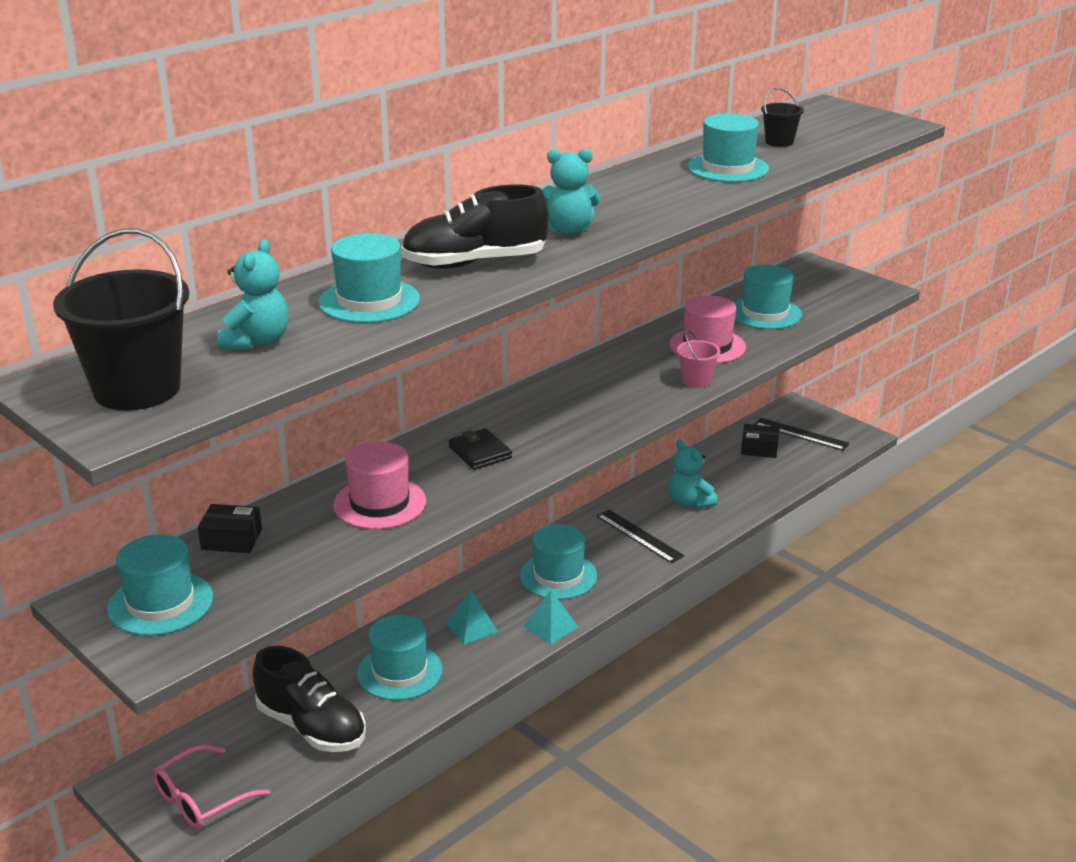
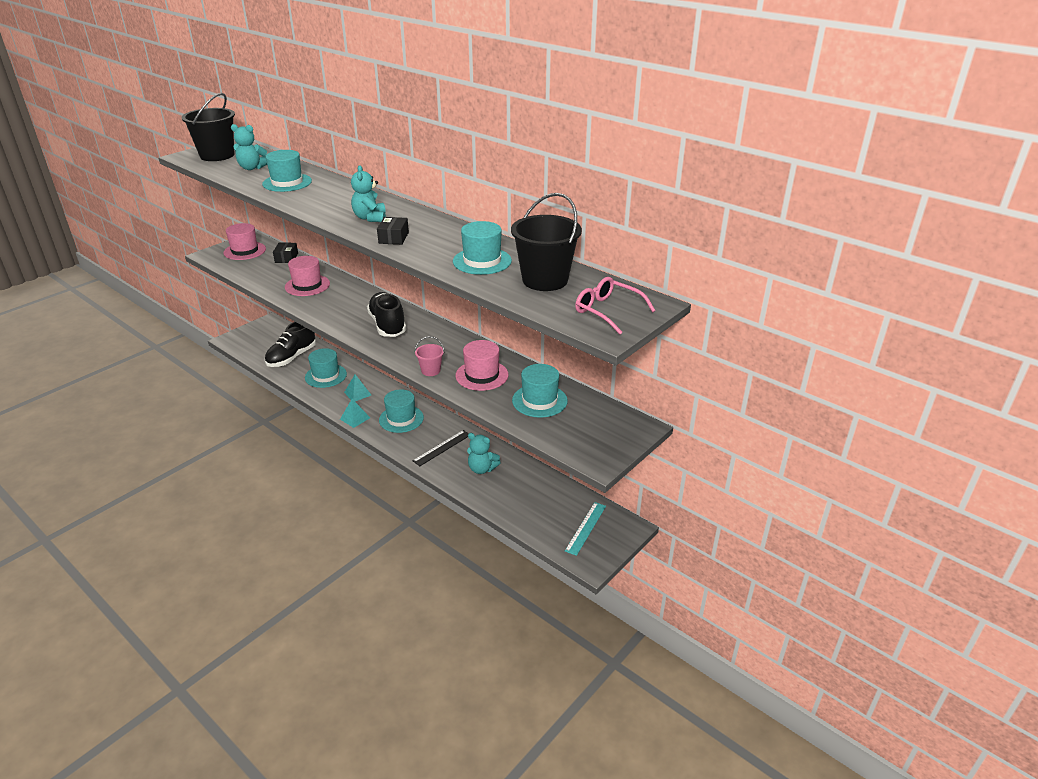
camera: 85 degrees right, 5 degrees up
turquoise hat [107,534,213,636] -> pink hat [223,223,266,260]
pink glasses [152,745,270,829] -> pink glasses moved to [575,277,656,334]
black shoe [401,184,549,269] -> black shoe moved to [367,292,407,337]
black wallet [448,428,512,470] -> none
turquoise teddy bear [668,439,717,509] -> turquoise teddy bear turned 120 degrees counterclockwise [467,433,501,474]
black box [741,424,779,458] -> black box moved to [377,217,409,245]
black ruler [754,418,850,451] -> turquoise ruler [565,502,606,556]
black bucket [761,88,804,147] -> black bucket [511,193,582,291], size x2.05

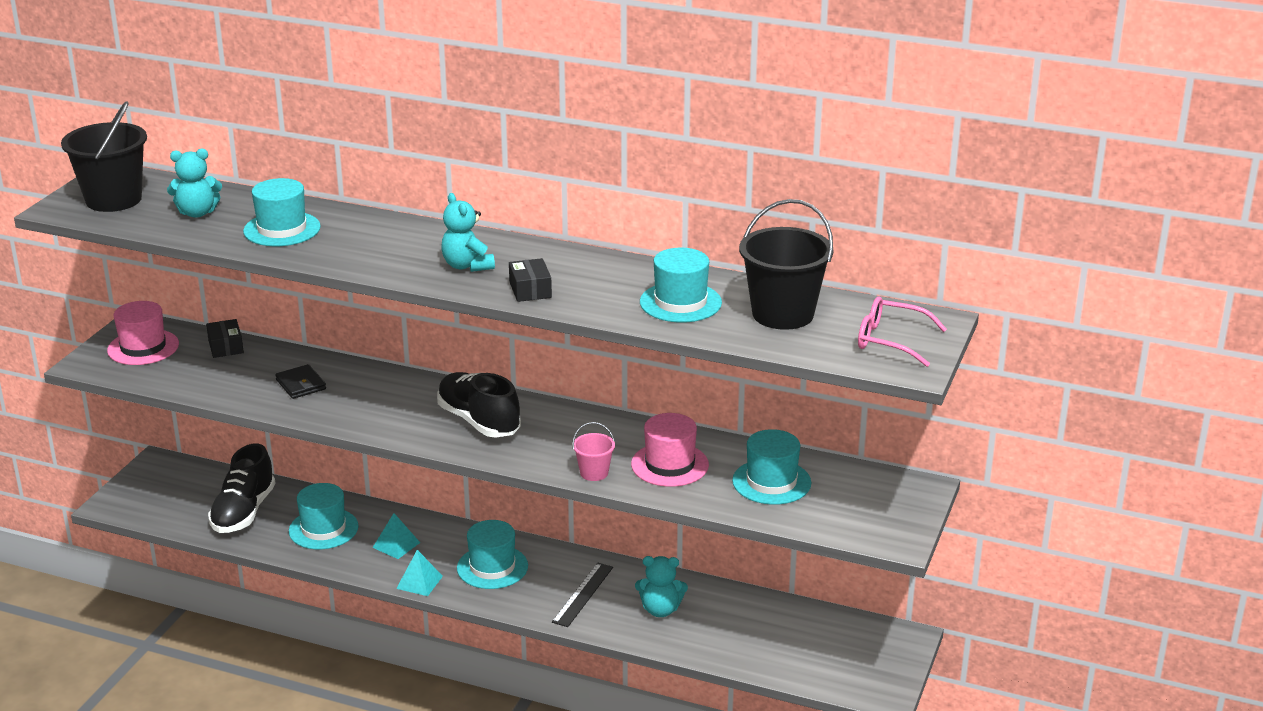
camera: 20 degrees left, 5 degrees down
pink hat [285,256,330,296] -> black wallet [275,364,326,399]
turquoise ruler [565,502,606,556] -> none

